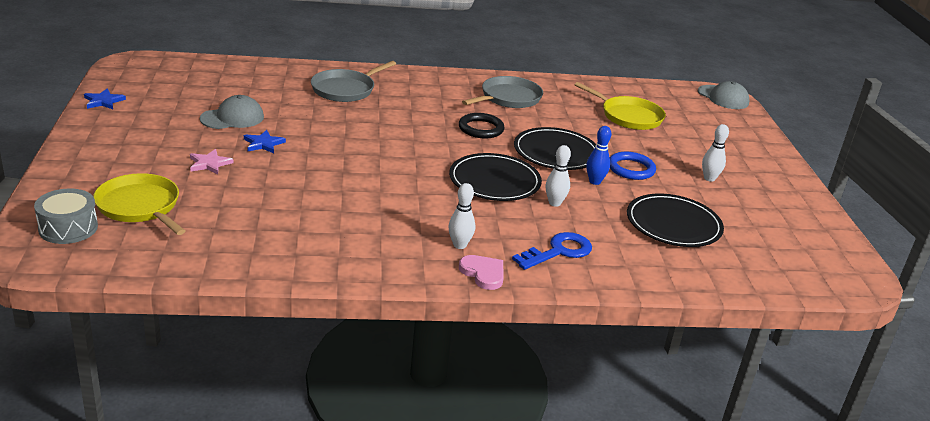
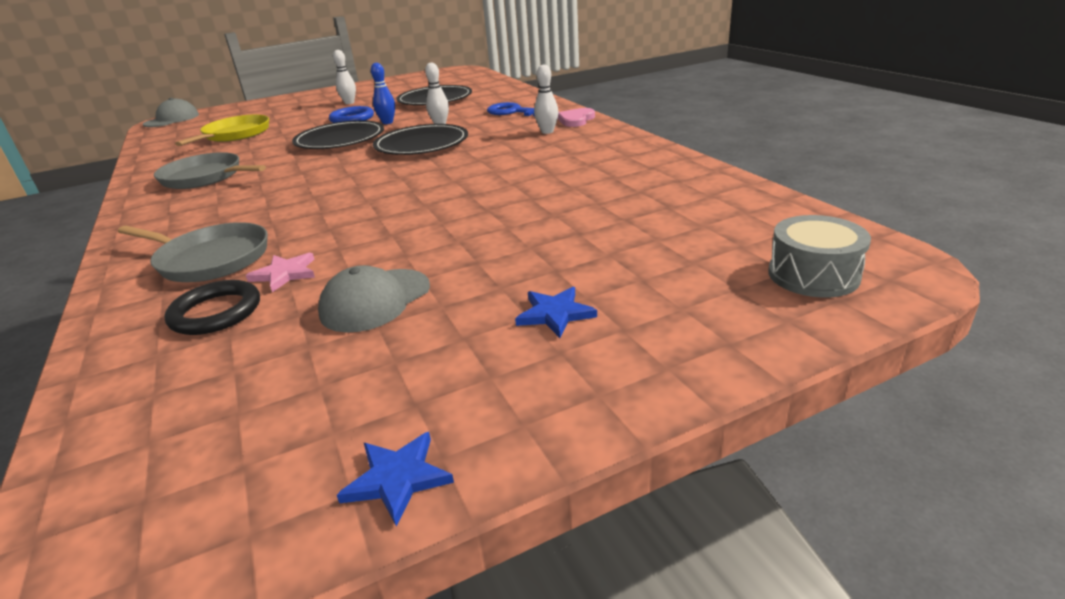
camera: 105 degrees left, 0 degrees up
yellow pan [93,173,185,235] -> none
pink star [190,149,233,175] -> pink star moved to [246,253,315,292]
grey cap [200,95,264,129] -> grey cap turned 90 degrees counterclockwise [318,265,430,332]
blue star [244,130,286,153] -> blue star moved to [515,287,597,338]
black ring [459,113,505,138] -> black ring moved to [164,280,260,335]

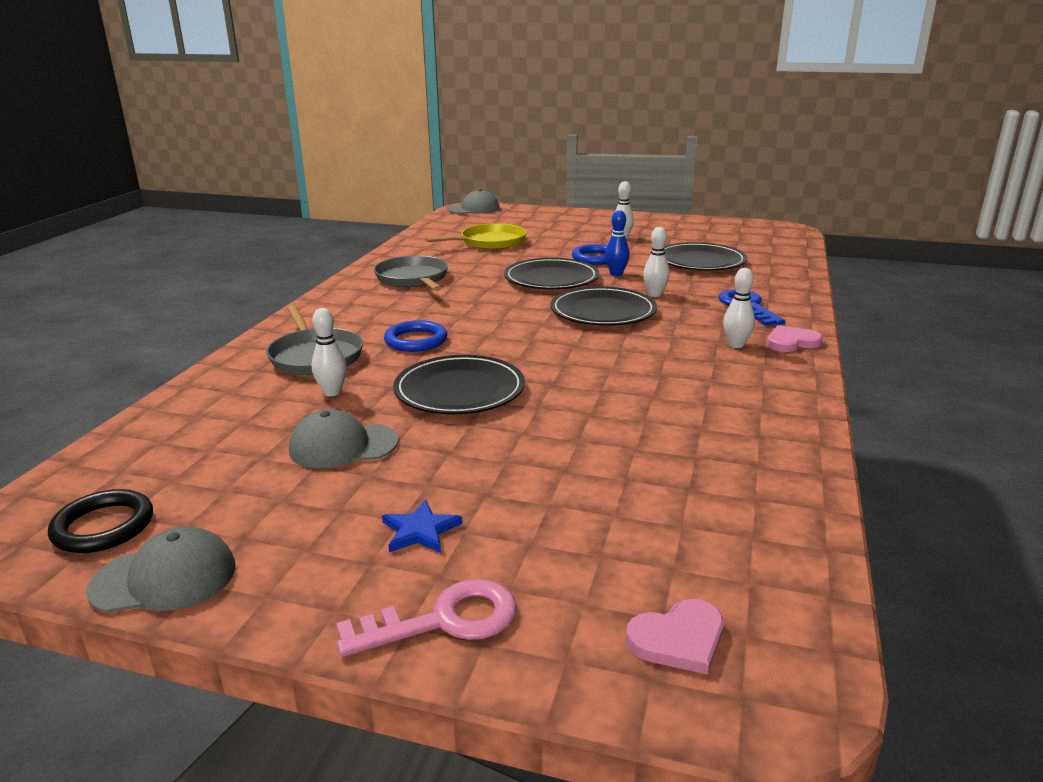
camera: 40 degrees right, 5 degrees down
black ring [164,280,260,335] -> black ring moved to [48,489,153,553]
pink star [246,253,315,292] -> white bowling pin [312,308,347,396]
blue star [337,432,454,527] -> grey cap [86,527,236,613]
grey drum [768,215,871,298] -> pink heart [626,599,724,675]
none -> pink key [336,579,517,657]
none -> blue ring [384,320,447,352]
none -> black plate [393,355,525,414]

